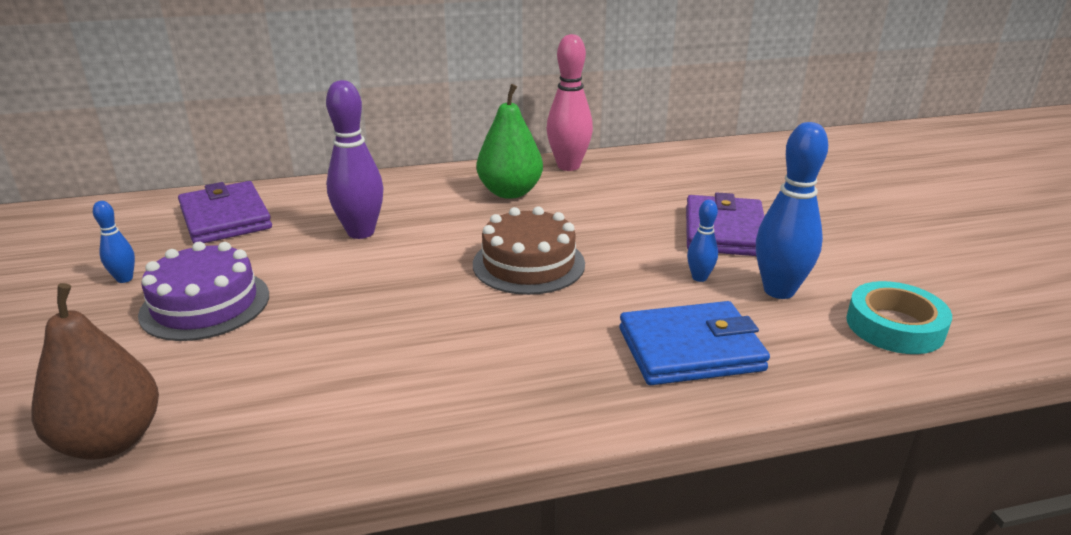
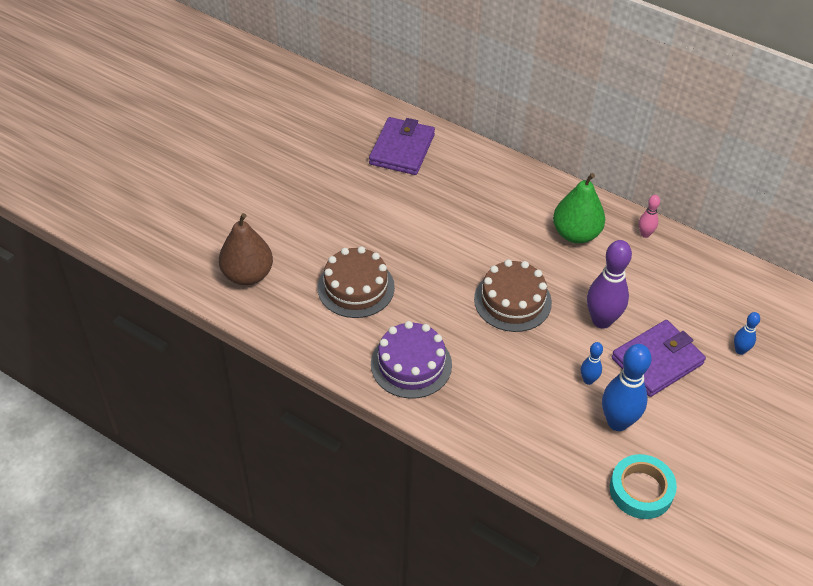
camera: 45 degrees right, 20 degrees up
blue bowling pin [93,201,135,283] -> blue bowling pin moved to [734,312,760,355]
purple cake [138,242,269,341] -> purple cake moved to [371,321,452,399]
purple bowling pin [326,80,383,239] -> purple bowling pin moved to [587,240,632,329]
pink bowling pin [546,34,593,171] -> pink bowling pin [639,195,660,238], size x0.50
blue wallet [619,301,770,385] -> none
none -> brown cake [318,246,395,318]

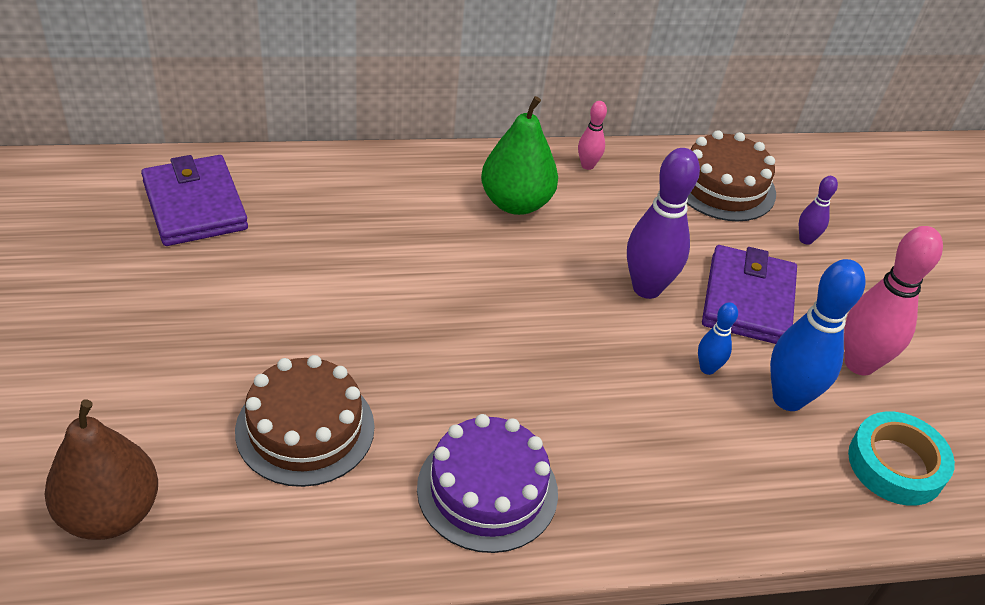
camera: 45 degrees left, 5 degrees down
brown cake [474,259,552,332] -> brown cake moved to [687,130,776,221]
blue bowling pin [734,312,760,355] -> purple bowling pin [799,176,838,245]
none -> pink bowling pin [844,226,943,375]

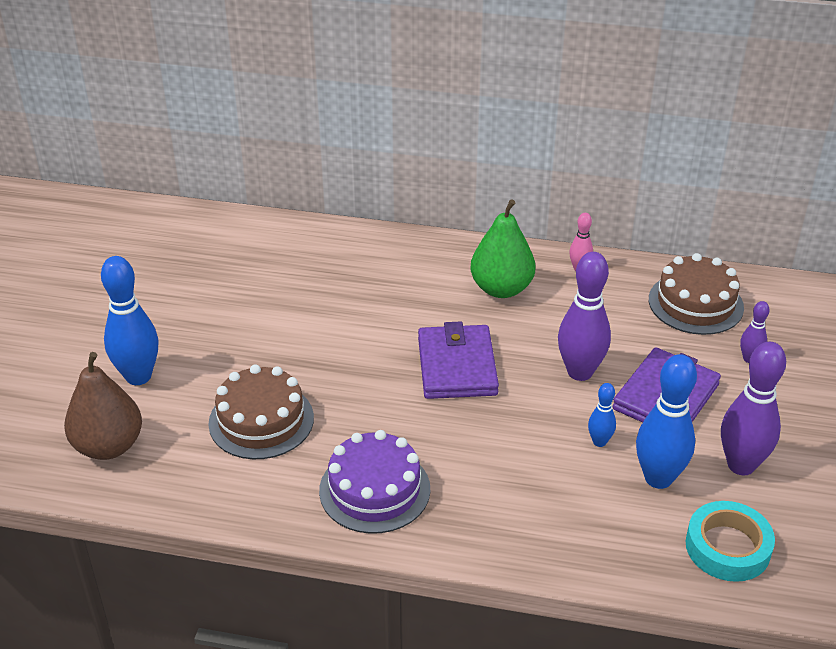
camera: 25 degrees right, 5 degrees down
purple wallet [141,155,248,246] -> purple wallet moved to [418,321,499,399]
pink bowling pin [844,226,943,375] -> purple bowling pin [721,342,786,475]
none -> blue bowling pin [101,256,159,385]

